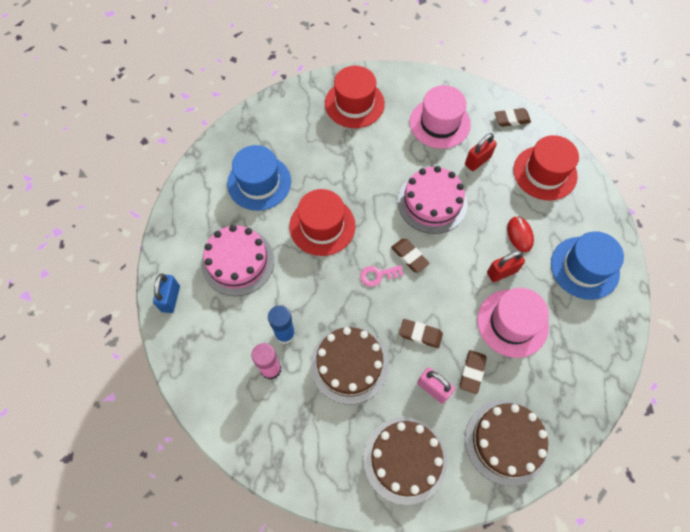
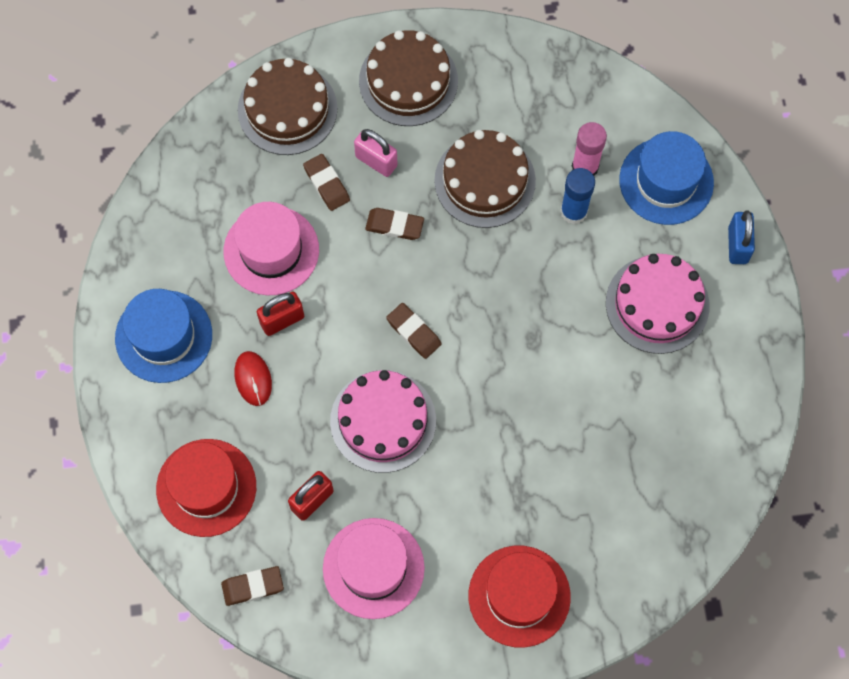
camera: 175 degrees right, 5 degrees up
blue hat [227,145,291,211] -> blue hat moved to [619,131,714,225]
red hat [289,189,356,256] -> none
pink key [360,265,403,287] -> none
brown eraser [460,350,487,394] -> brown eraser turned 45 degrees counterclockwise [303,154,350,211]

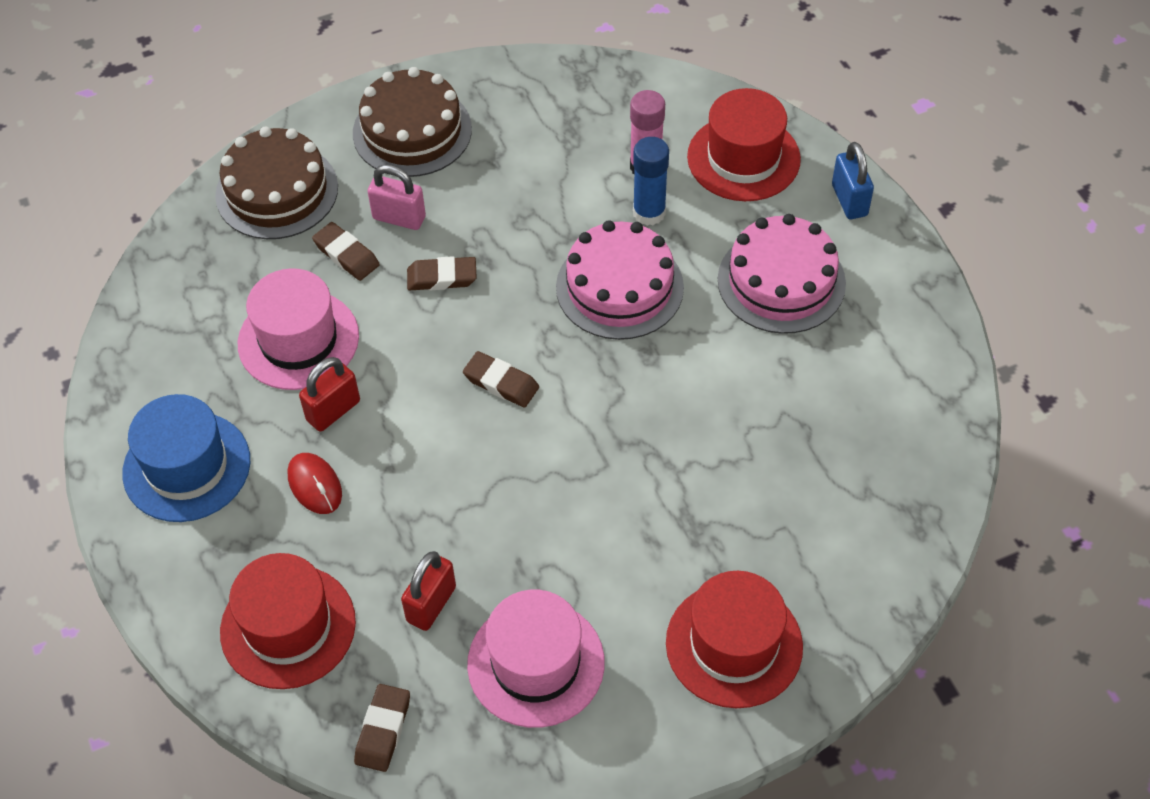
camera: 15 degrees left, 15 degrees down
brown eraser [221,566,284,606] -> brown eraser turned 45 degrees counterclockwise [354,684,410,772]
pink cake [330,370,436,473] -> pink cake moved to [556,220,684,340]
brown cake [434,130,536,228] -> none
blue hat [619,131,714,225] -> red hat [687,88,801,201]

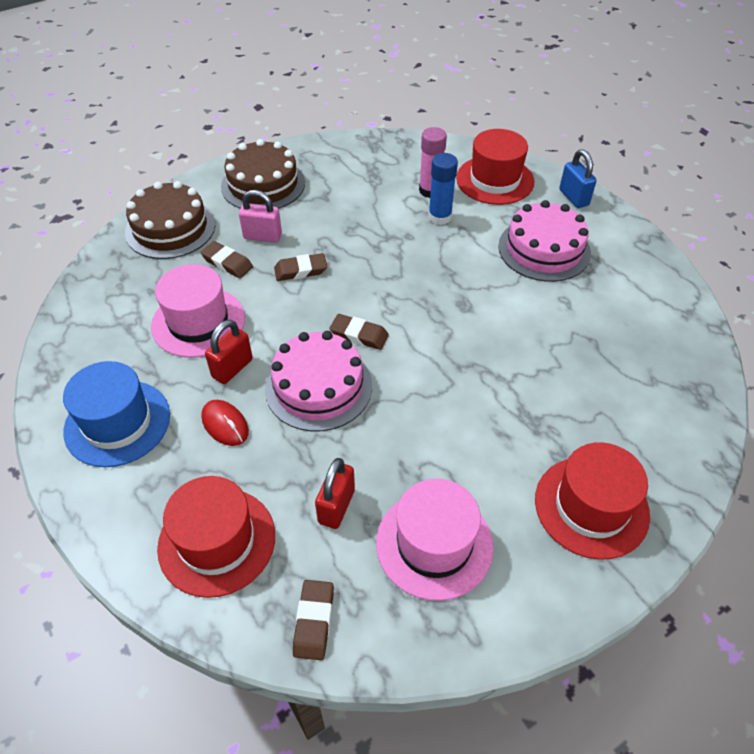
camera: 10 degrees left, 5 degrees down
pink cake [556,220,684,340] -> pink cake moved to [265,331,372,432]

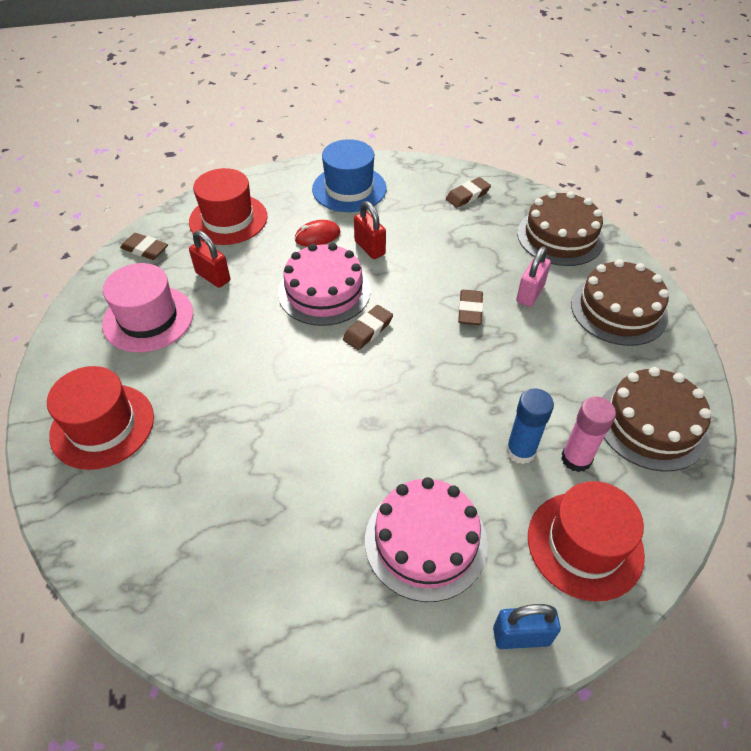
camera: 110 degrees right, 0 degrees up
pink hat [151,264,245,358] -> none
brown eraser [201,241,253,278] -> brown eraser moved to [446,177,491,208]
none -> brown cake [602,367,712,472]

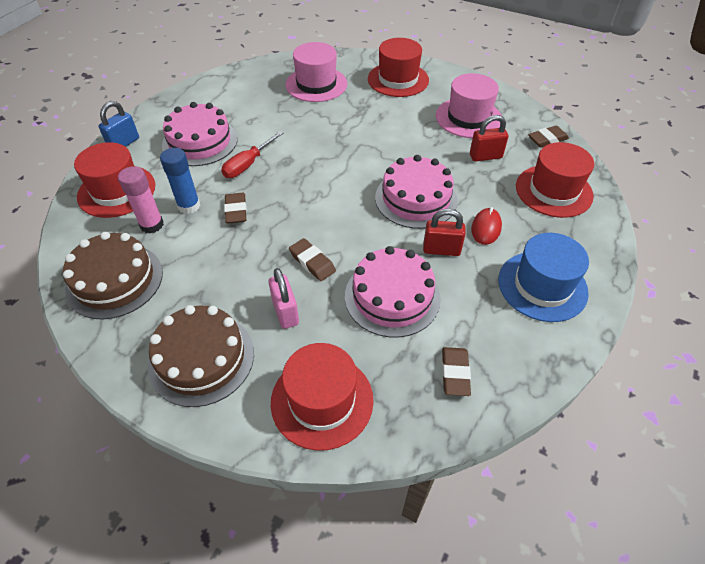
camera: 130 degrees right, 0 degrees up
brown eraser [343,305,393,350] -> brown eraser moved to [224,193,247,224]
brown cake [517,191,604,266] -> red hat [271,343,373,451]
none -> red screwdriver [221,131,284,178]
none -> pink hat [285,42,347,102]
none -> pink cake [345,246,441,337]

